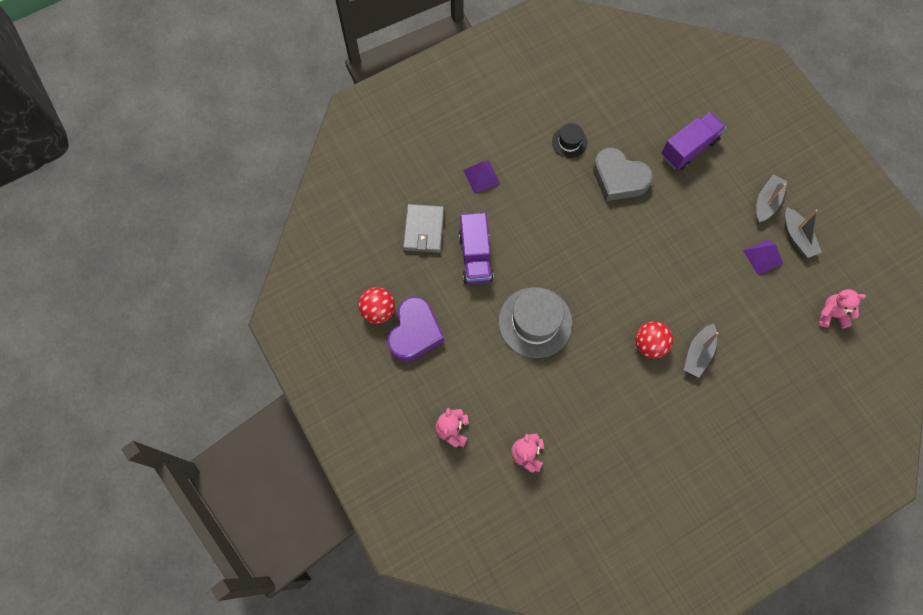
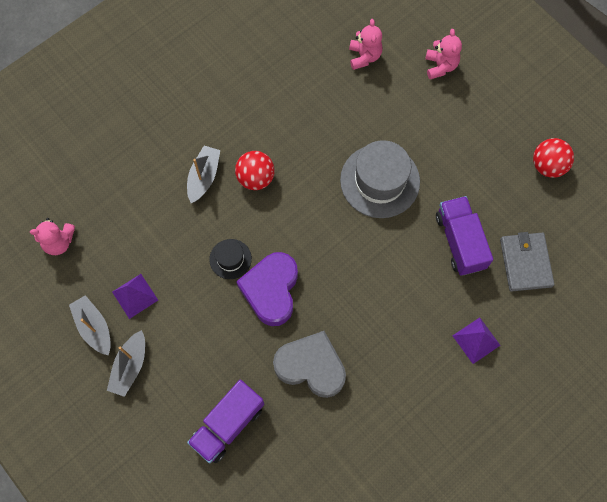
camera: 170 degrees right, 0 degrees up
purple heart [388,297,444,362] -> purple heart moved to [236,252,298,326]
black hat [552,123,587,158] -> black hat moved to [209,239,252,279]

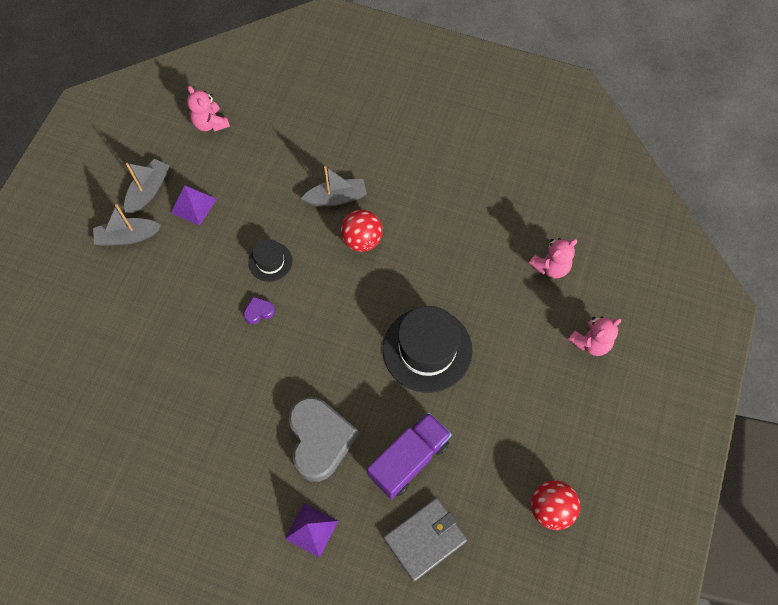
camera: 60 degrees right, 5 degrees down
purple truck [187,380,264,463] -> none
purple heart [236,252,298,326] -> purple heart [244,297,275,324], size x0.41
grey heart [273,331,346,398] -> grey heart moved to [289,397,358,482]
grey hat [340,140,420,218] -> black hat [383,306,473,393]

